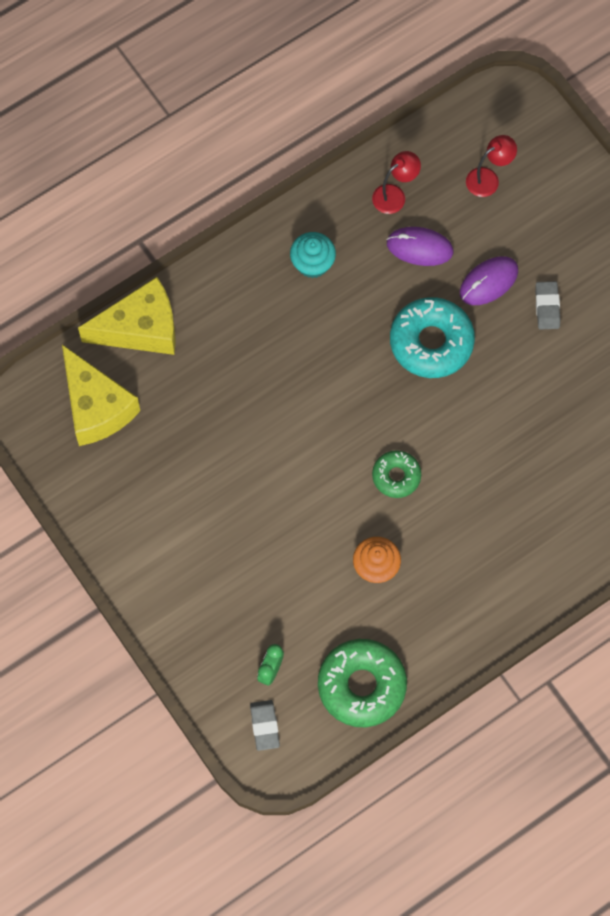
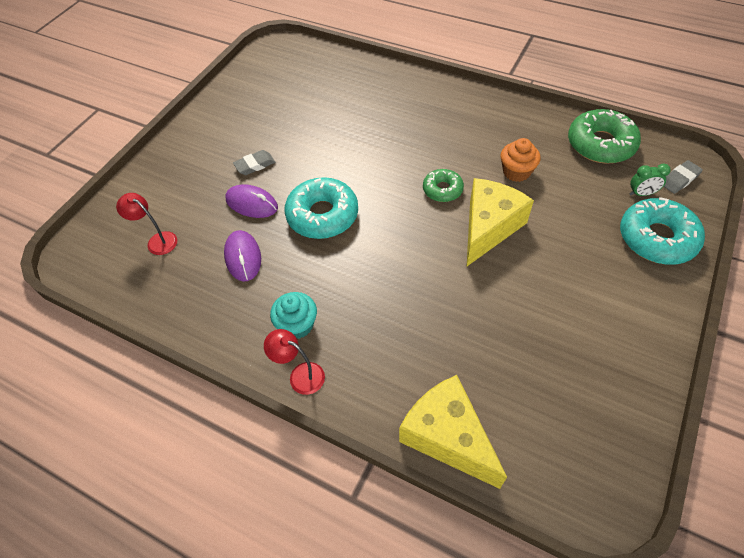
camera: 115 degrees left, 15 degrees down
yellow cheese [62,345,140,446] -> yellow cheese moved to [467,178,534,266]
red lamp [372,151,421,214] -> red lamp moved to [264,329,325,395]
none -> turquoise donut [620,197,705,265]

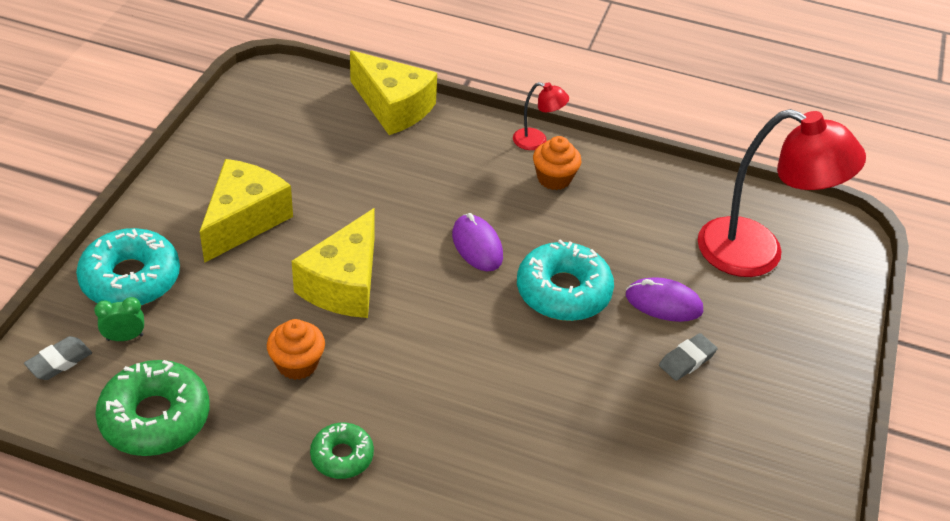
camera: 165 degrees right, 10 degrees down
red lamp [116,193,177,255] -> red lamp [698,109,866,277], size x2.28
purple mouse [224,230,261,281] -> purple mouse moved to [452,213,503,271]
turquoise cupcake [270,292,317,339] -> orange cupcake [533,136,581,190]
green donut [423,169,464,202] -> green donut moved to [310,423,374,479]
none -> yellow cheese [200,159,293,263]

